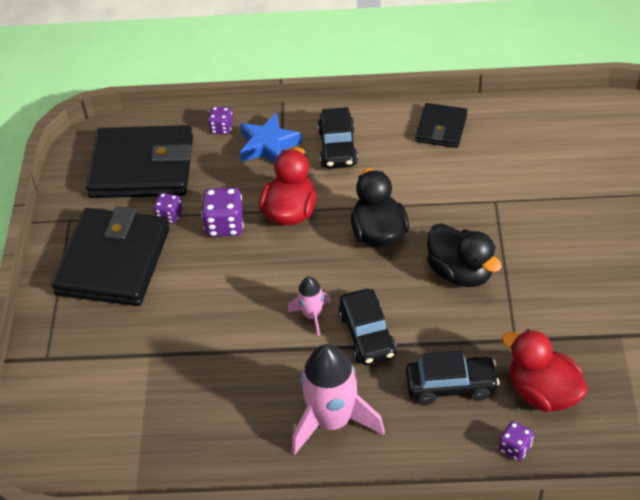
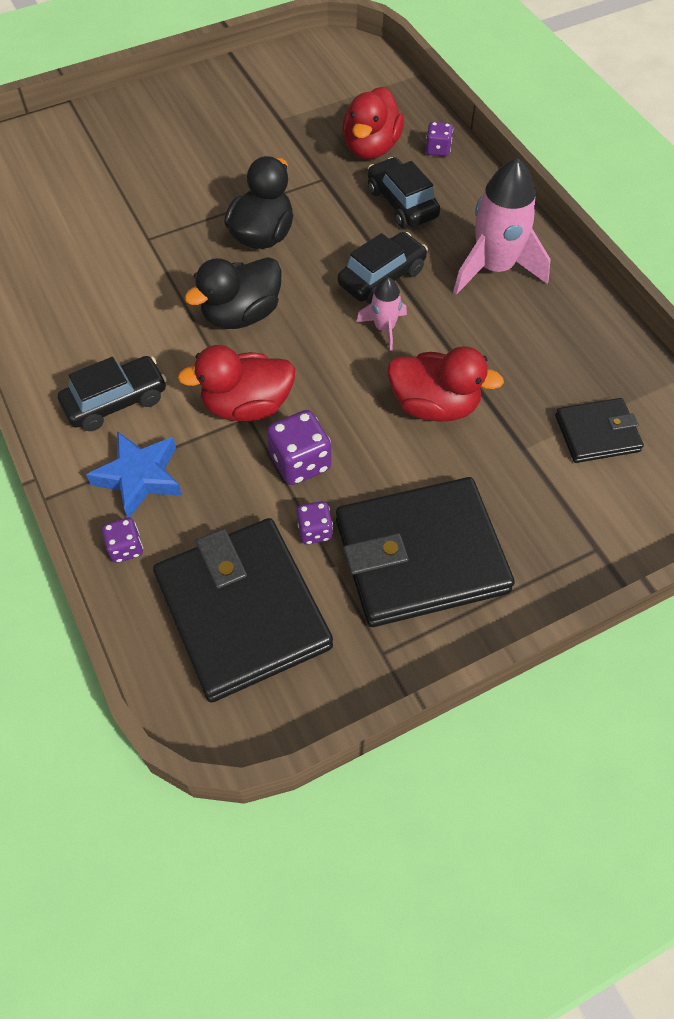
camera: 120 degrees left, 10 degrees up
black wallet [415,103,467,148] -> black wallet moved to [555,398,644,463]
none -> red duck [388,346,504,422]

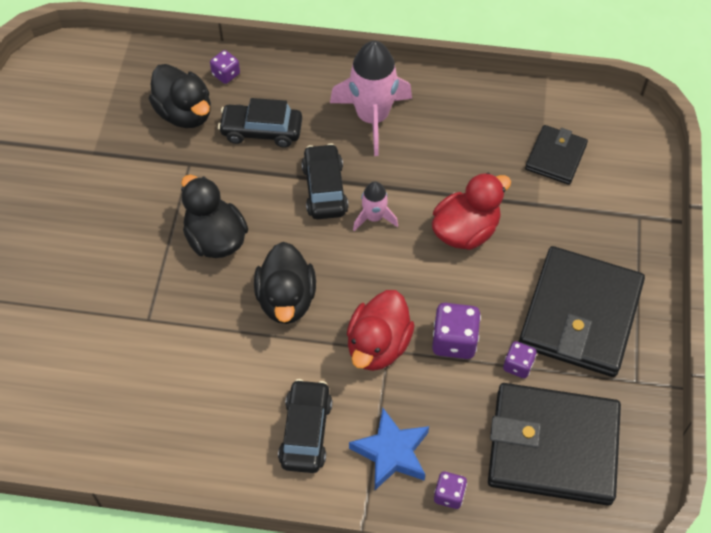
camera: 55 degrees left, 0 degrees up
red duck [343,87,404,159] -> black duck [149,64,211,128]

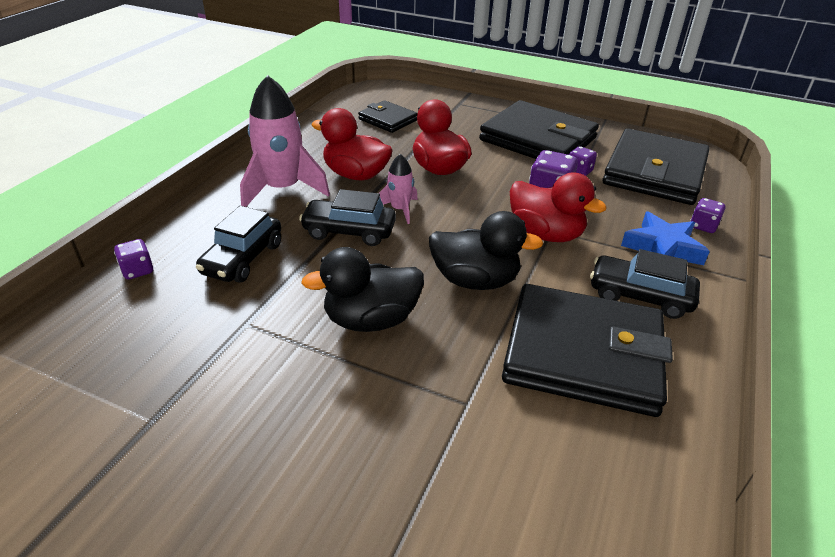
camera: 75 degrees left, 20 degrees down
black duck [149,64,211,128] -> none
none -> red duck [311,108,393,181]
none -> black wallet [502,284,673,417]

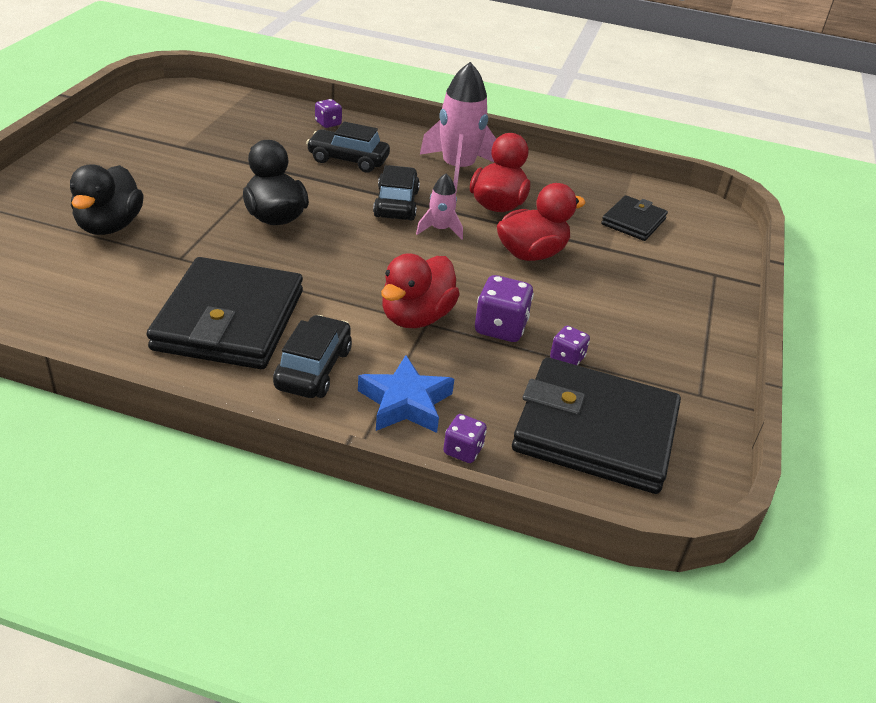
camera: 80 degrees right, 0 degrees up
black duck [429,211,543,290] -> black duck moved to [70,164,144,235]
black wallet [479,100,599,159] -> none

